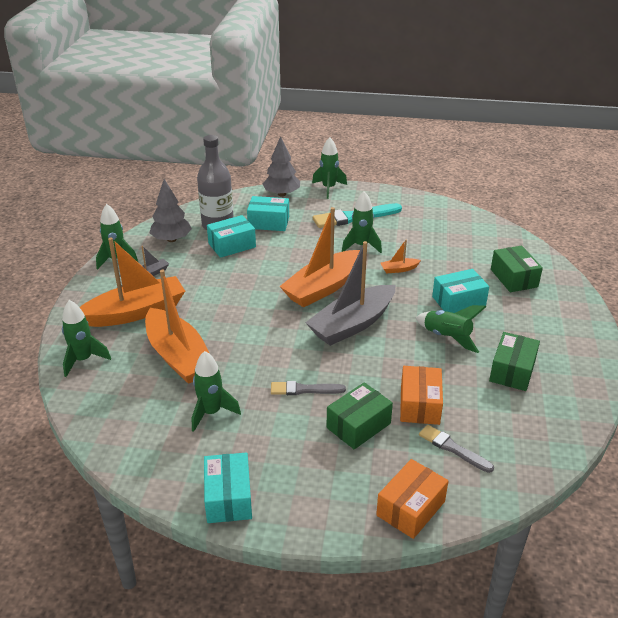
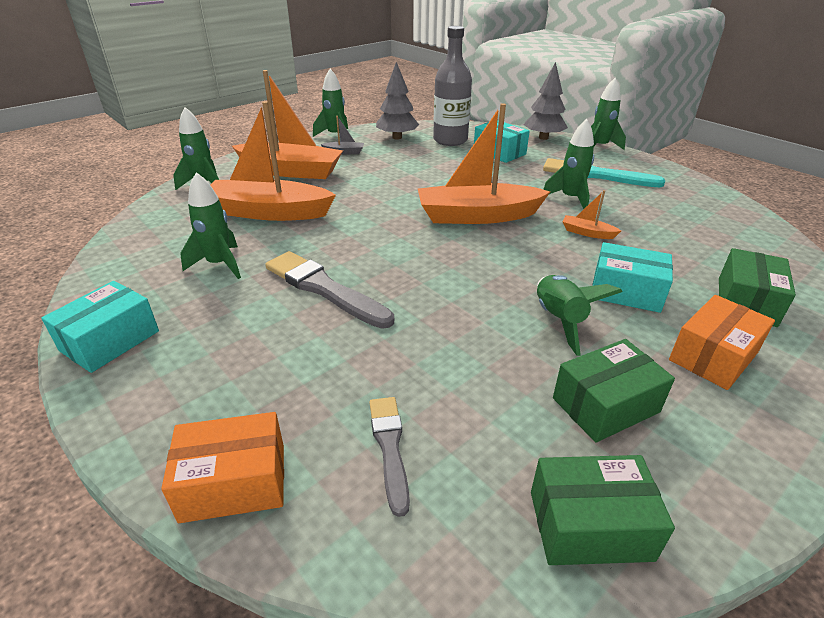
camera: 40 degrees right, 0 degrees up
orange boat [145,270,210,384] -> orange boat turned 90 degrees clockwise [211,101,336,221]
turquoise box [207,215,256,258] -> none
grey brush [271,381,346,395] -> grey brush [265,251,394,329], size x1.66
grey boat [305,241,396,346] -> none
green box [327,382,393,449] -> green box moved to [531,455,675,565]
orange box [400,366,443,425] -> orange box moved to [669,295,775,390]

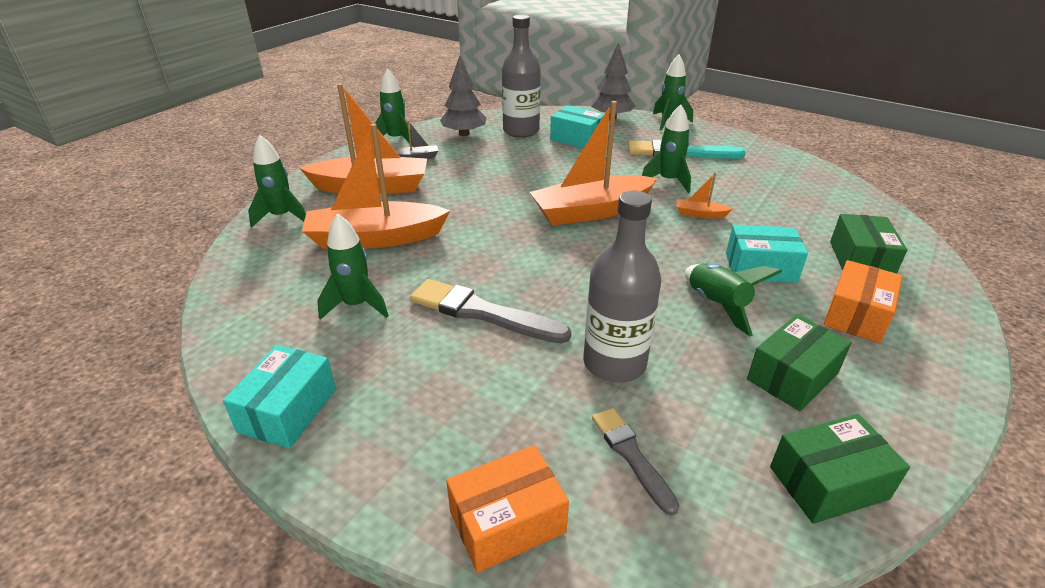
camera: 15 degrees left, 0 degrees up
none -> grey bottle [583,191,661,383]

